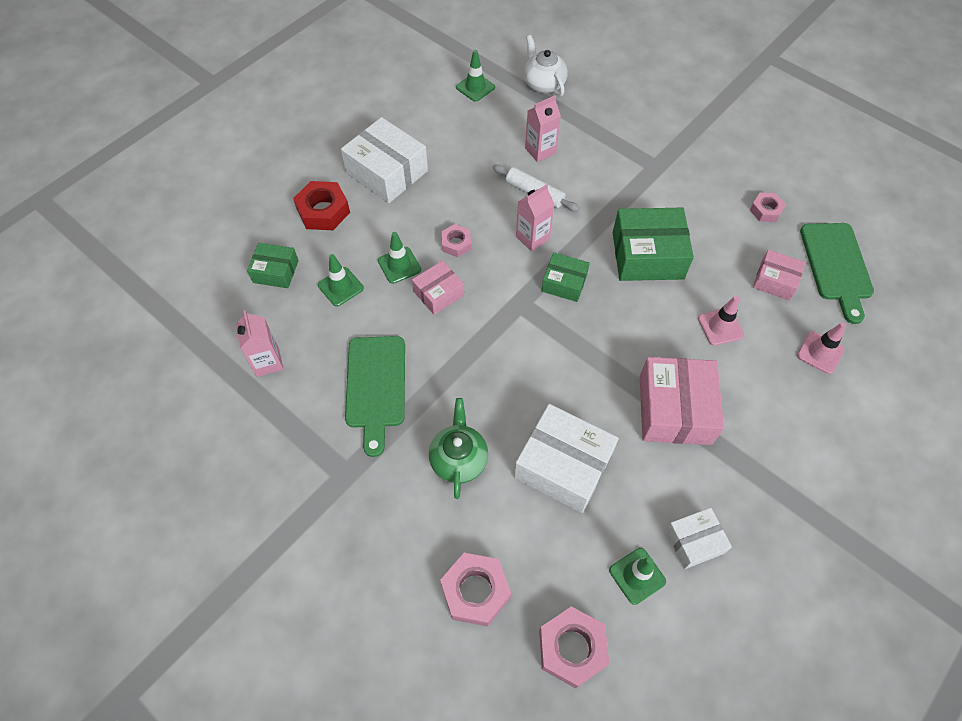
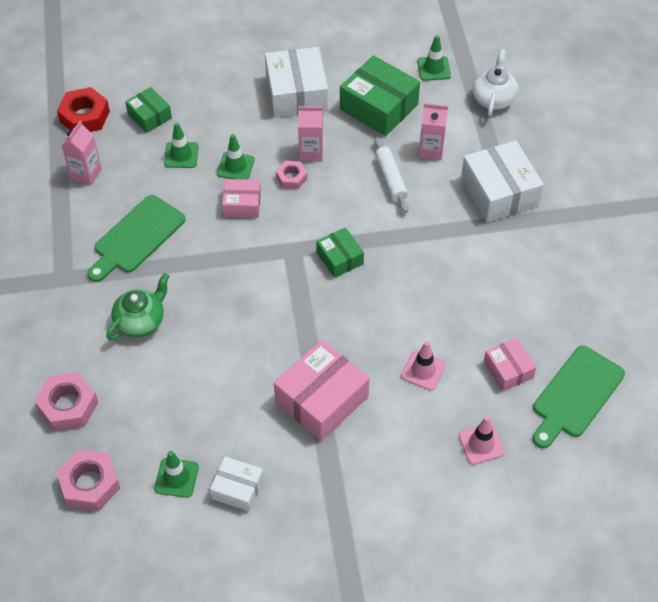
camera: 40 degrees right, 5 degrees down
red nut [293,181,350,230] -> red nut moved to [57,87,110,132]
white box [514,404,619,513] -> white box moved to [461,140,544,223]
pink carton [516,184,555,252] -> pink carton moved to [298,106,323,161]
green box [613,208,694,281] -> green box moved to [340,55,420,136]
pink nut [750,193,786,222] -> none

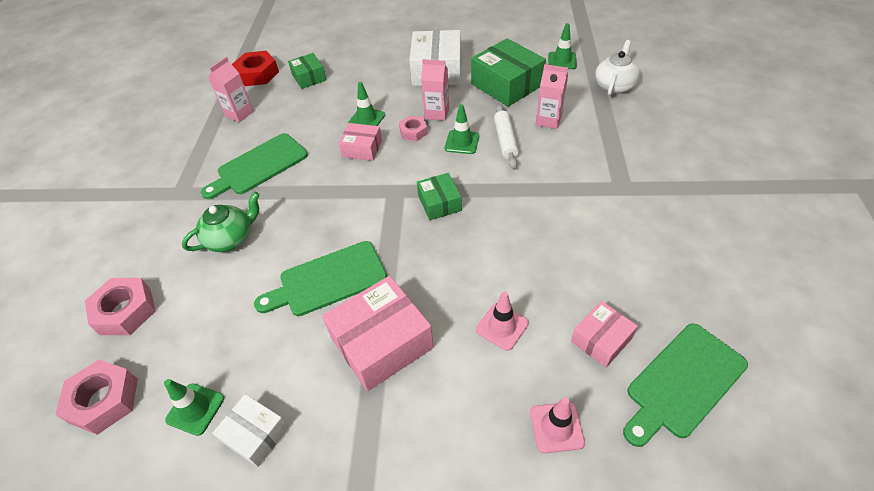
camera: 15 degrees right, 5 degrees down
green traffic cone [164,122,198,168] -> green traffic cone moved to [445,104,479,154]
white box [461,140,544,223] -> none
pink box [484,338,537,391] -> pink box turned 60 degrees clockwise [571,301,638,367]
none -> green cutting board [254,241,387,316]

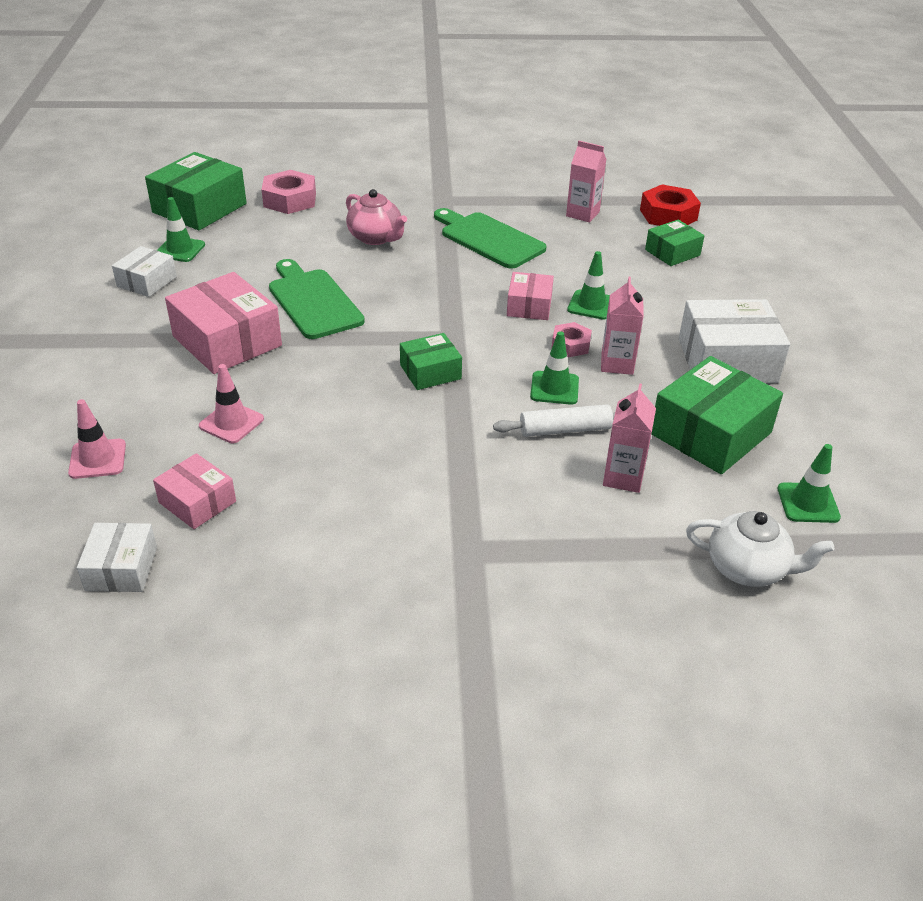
camera: 80 degrees right, 10 degrees down
pink nut [55,360,138,435] -> green box [145,152,247,230]
green teapot [182,192,260,252] -> pink teapot [346,189,407,245]
green cutting board [623,324,748,447] -> white box [77,523,157,592]

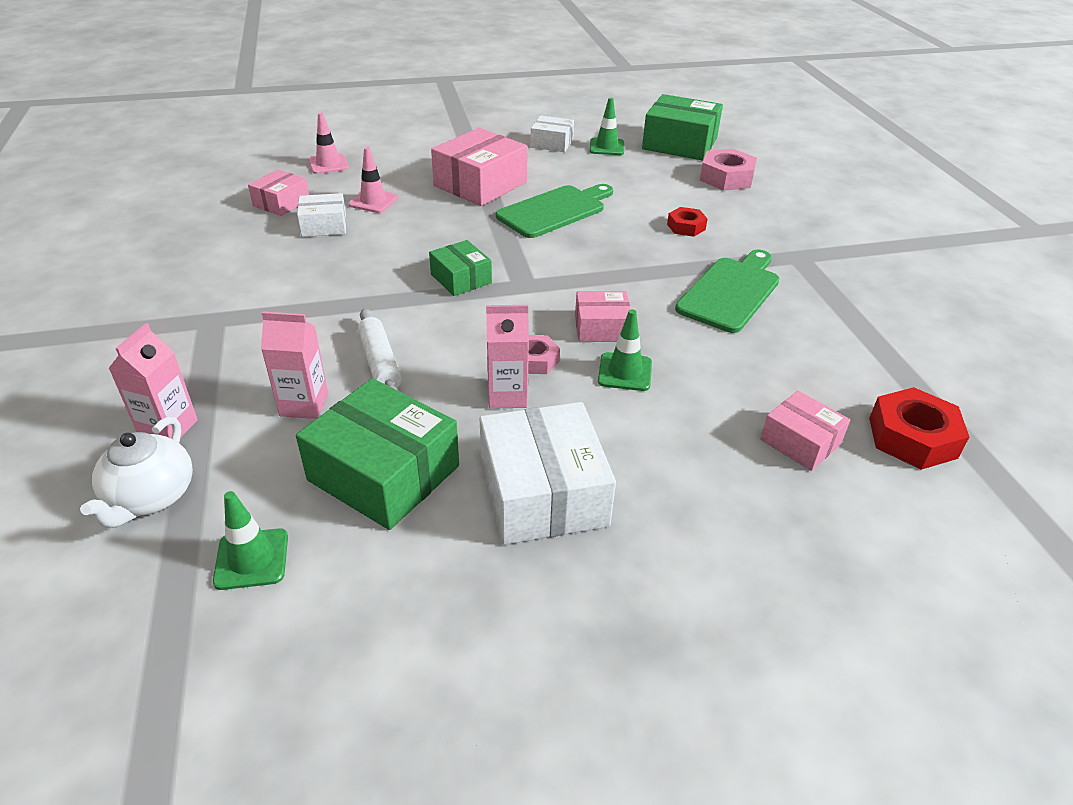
camera: 80 degrees right, 0 degrees up
white box [77,523,157,592] -> white box moved to [297,193,346,237]
pink teapot [346,189,407,245] -> red nut [667,207,708,237]
green traffic cone [530,331,579,405] -> none
pink carton [566,141,607,222] -> pink carton moved to [108,323,198,439]
green box [645,219,705,266] -> pink box [760,391,850,471]

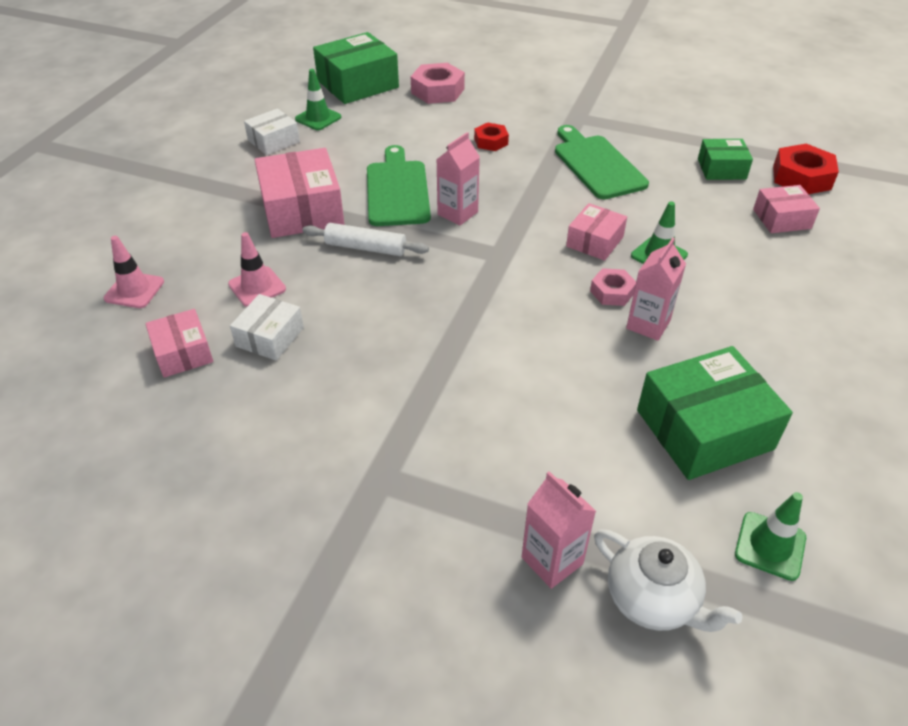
camera: 55 degrees left, 5 degrees up
pink carton [261,311,328,419] -> pink carton moved to [436,132,480,225]
white rolling pin [358,308,402,391] -> white rolling pin moved to [302,223,429,256]
green box [429,240,492,296] -> green box moved to [698,139,753,180]
white box [480,402,616,545] -> none

